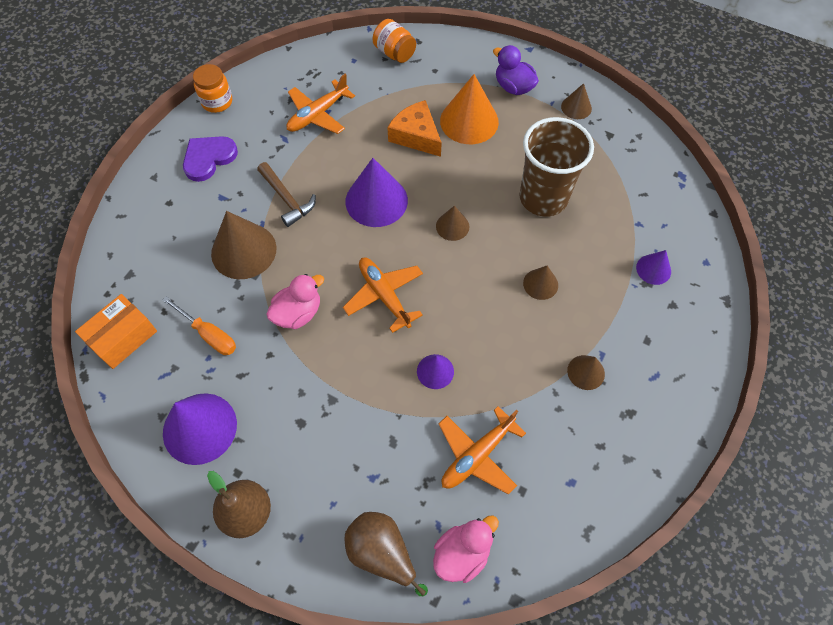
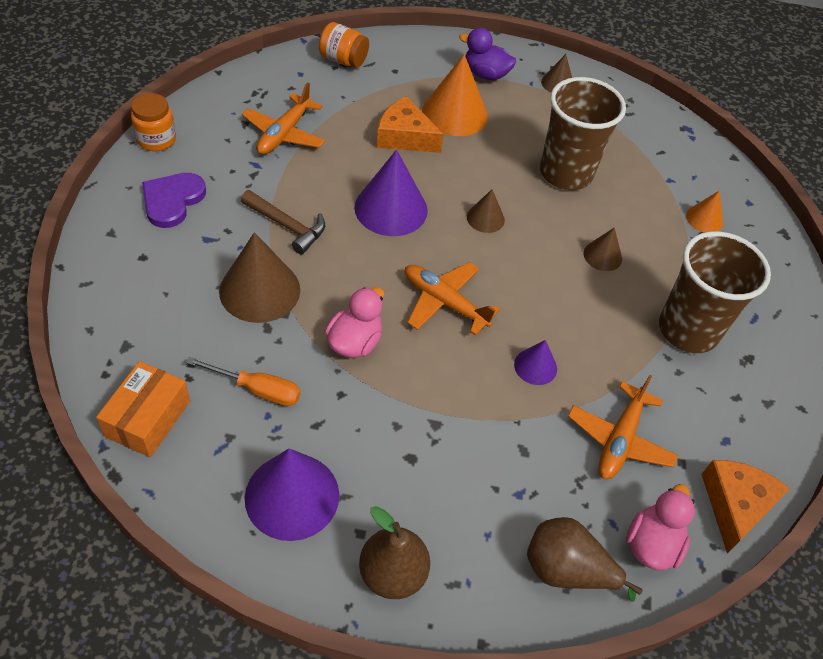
camera: 25 degrees left, 10 degrees down
brown cone [567,355,605,390] -> brown cup [659,231,771,353]
purple cone [636,250,671,285] -> orange cone [686,191,723,233]
none -> orange cheese [701,460,790,553]

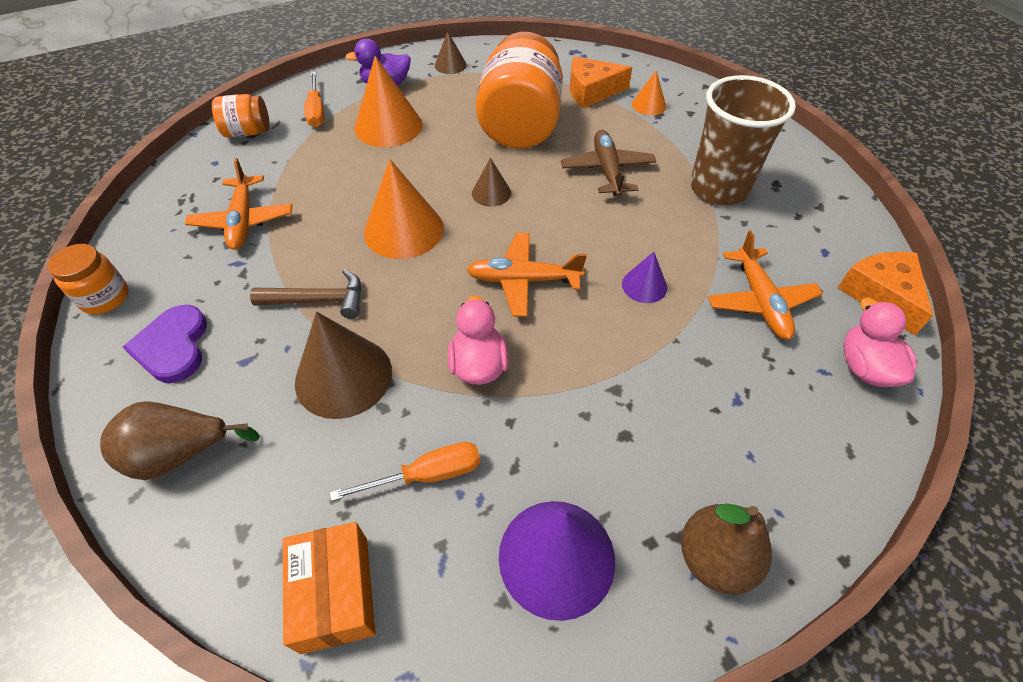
camera: 30 degrees left, 0 degrees up
purple cone [354,150,428,236] -> orange cone [364,159,444,259]
orange cheese [377,96,444,153] -> orange cheese moved to [570,56,632,108]
brown pear [527,517,642,602] -> brown pear moved to [100,401,260,480]
brown cup [540,77,626,190] -> orange jar [476,32,563,149]
brown cone [583,228,622,271] -> brown plane [561,130,656,197]
none -> orange screwdriver [304,72,325,127]

